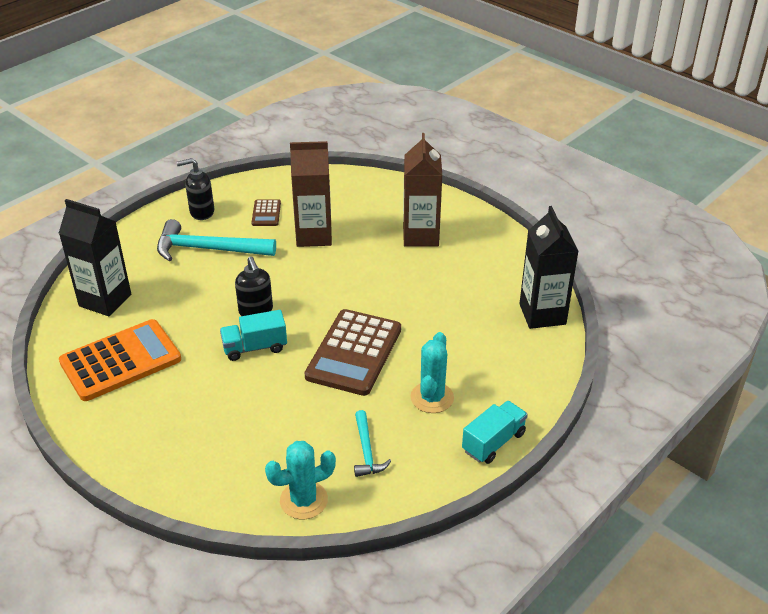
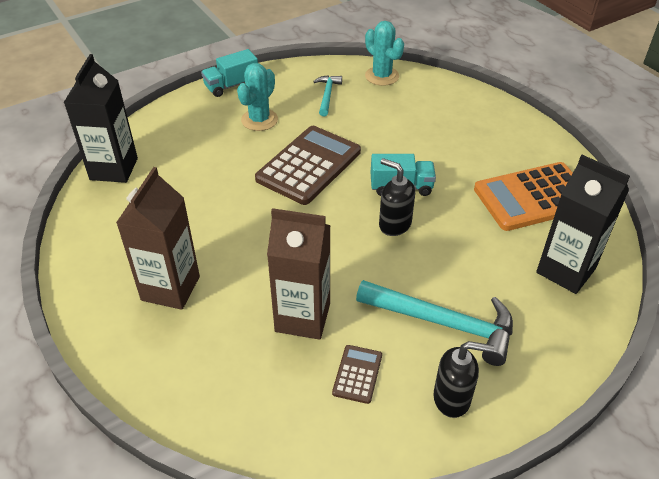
camera: 165 degrees left, 5 degrees up
black soap dispenser [235,256,273,316] -> black soap dispenser turned 45 degrees counterclockwise [379,158,415,236]
turquoise cactus [265,441,336,519] -> turquoise cactus turned 60 degrees clockwise [365,21,404,86]

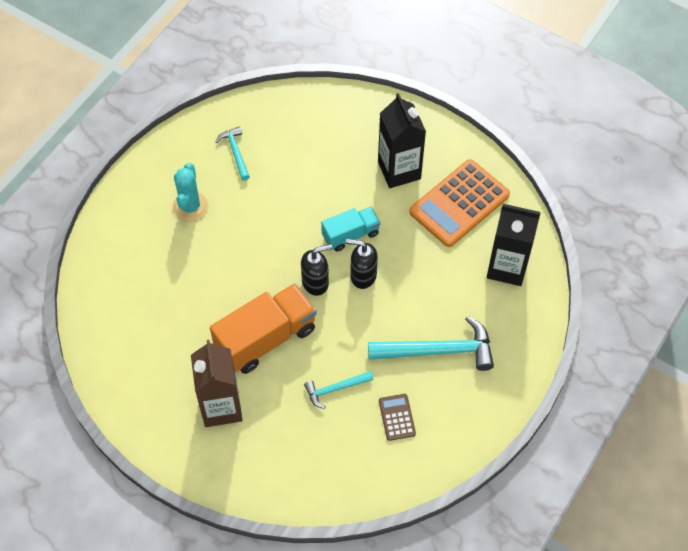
camera: 25 degrees left, 15 degrees up
black carton [63,54,138,183] -> black carton moved to [378,93,426,188]
turquoise truck [201,49,258,97] -> none
brown calculator [255,126,361,205] -> none
brown carton [267,208,331,340] -> turquoise hammer [304,371,374,409]
turquoise cactus [365,21,404,86] -> none
black soap dispenser [434,341,494,418] -> black soap dispenser moved to [301,244,332,296]
none -> orange truck [210,283,316,374]

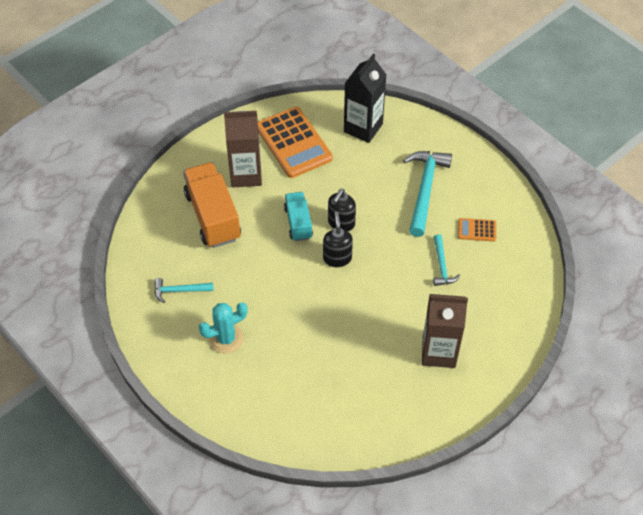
camera: 75 degrees left, 5 degrees down
turquoise cactus [173,163,208,222] -> turquoise cactus turned 45 degrees counterclockwise [199,303,248,353]
orange truck [210,283,316,374] -> orange truck moved to [183,162,241,248]
black carton [378,93,426,188] -> brown carton [224,111,262,187]
brown calculator [379,394,416,441] -> orange calculator [458,218,496,241]

